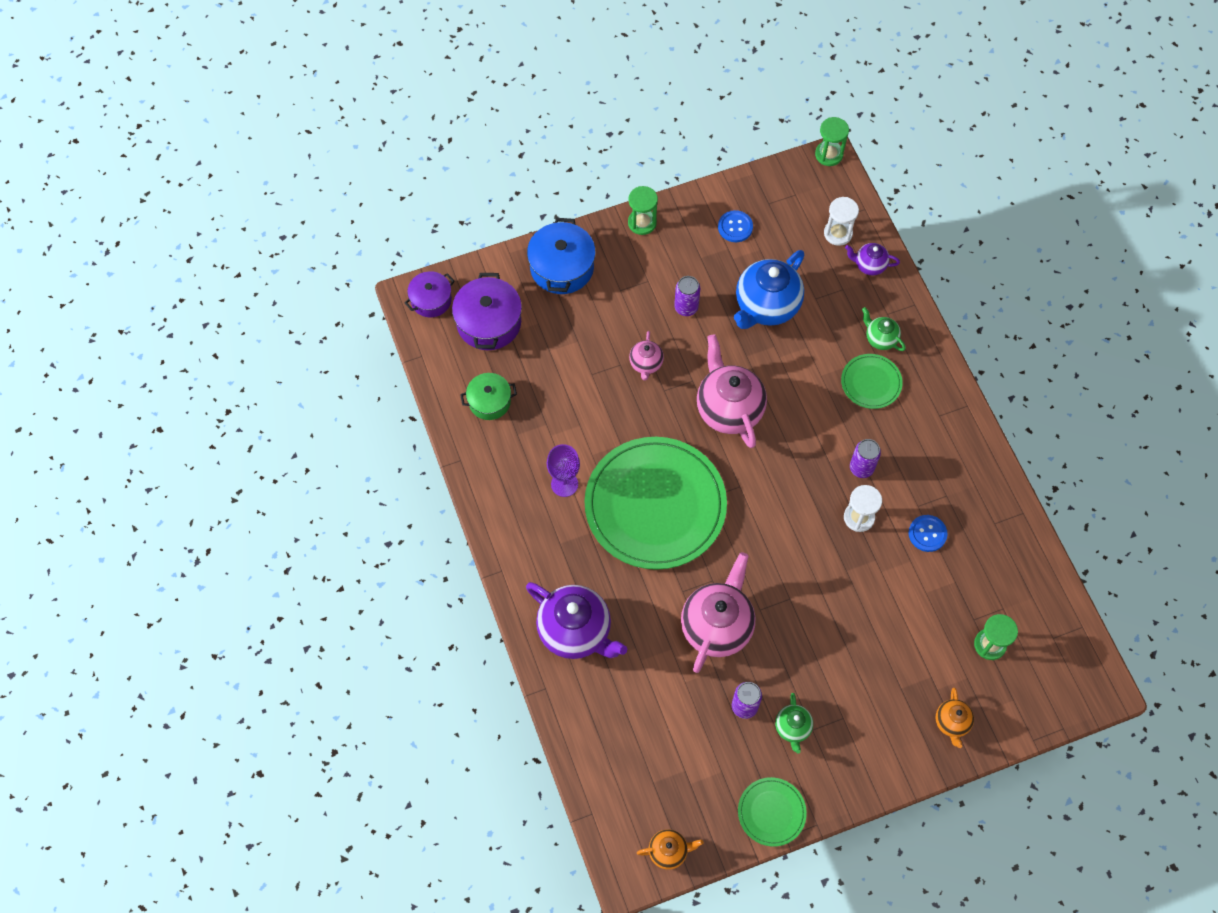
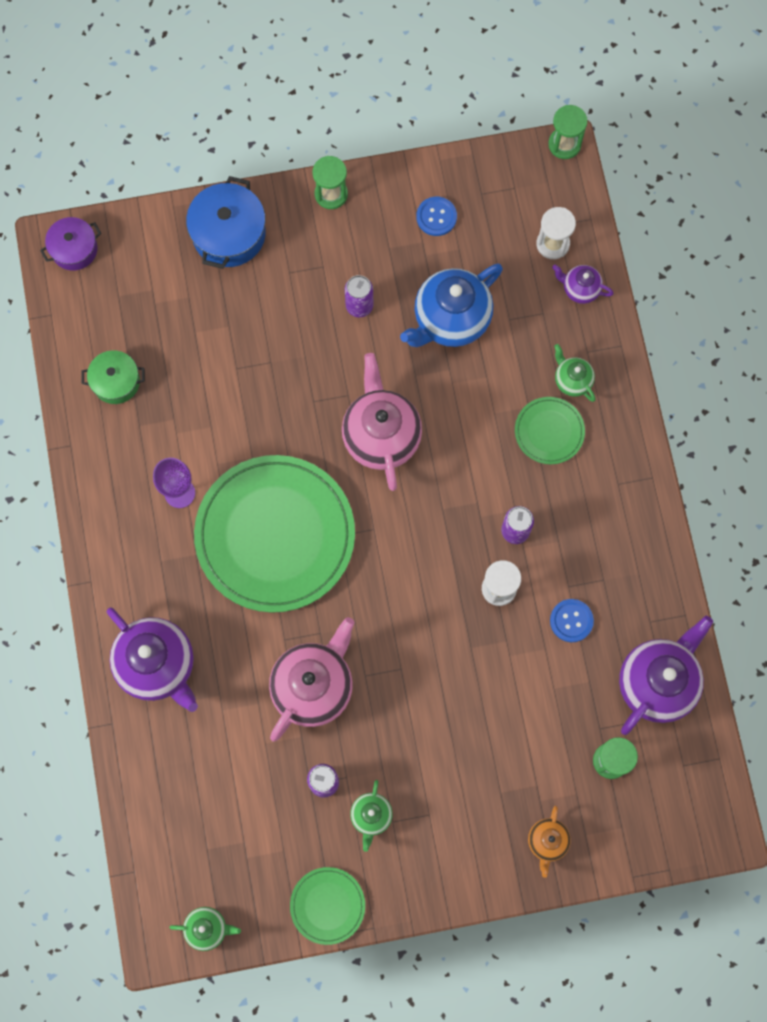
camera: 10 degrees right, 10 degrees up
purple pot [452,273,522,350] -> none
pink teapot [629,331,664,380] -> none
orange teapot [637,829,703,870] -> green teapot [170,907,241,951]
none -> purple teapot [619,616,713,735]

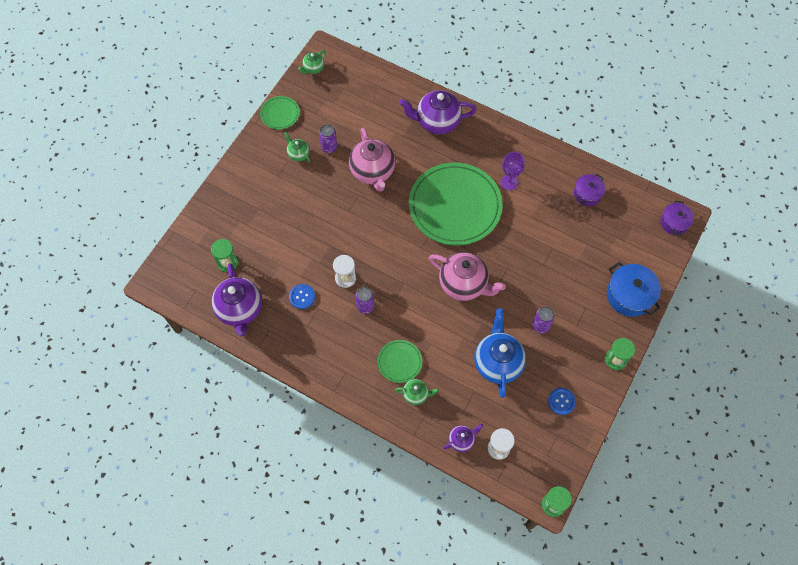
camera: 130 degrees right, 10 degrees down
green pot [81,350,145,404] -> purple pot [574,174,606,206]
orange teapot [528,806,571,878] -> none

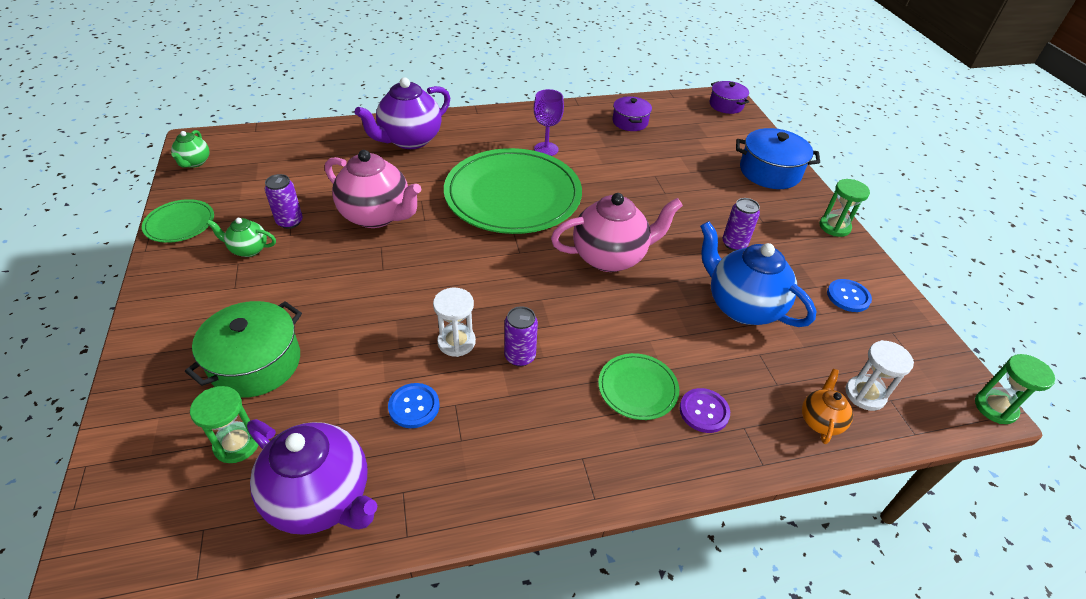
camera: 45 degrees left, 20 degrees down
green teapot [395,379,439,405] -> purple button [679,388,730,433]
purple teapot [443,424,483,452] -> orange teapot [802,369,853,444]
none -> green pot [185,301,302,398]

